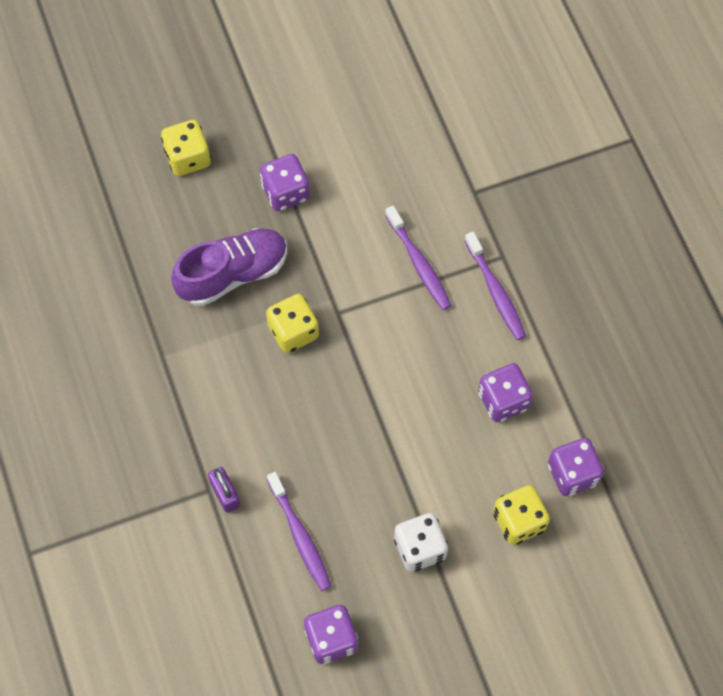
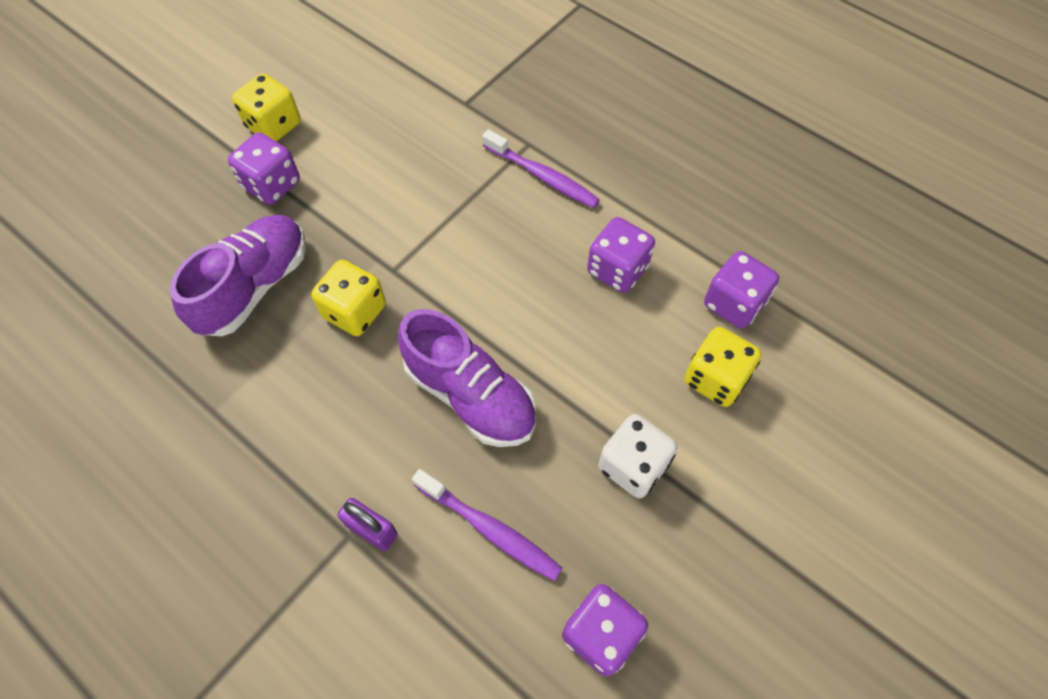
camera: 30 degrees left, 5 degrees down
yellow dice [161,120,211,176] -> yellow dice moved to [232,73,301,142]
purple toothbrush [385,206,452,310] -> none
none -> purple shoe [398,309,536,447]

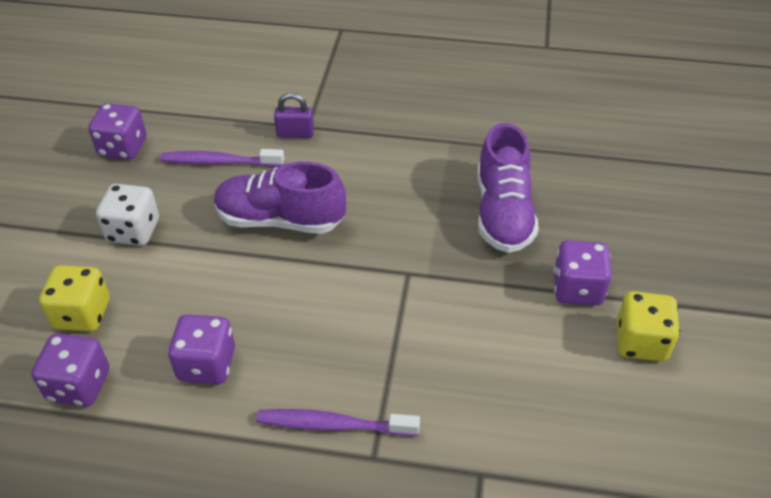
camera: 150 degrees right, 15 degrees down
yellow dice [311,260,386,336] -> none

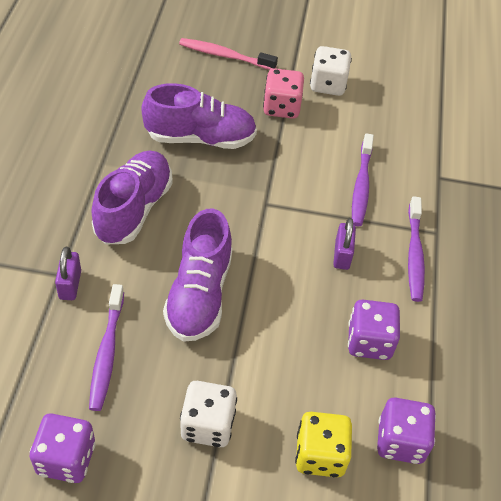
camera: 95 degrees left, 5 degrees up
purple dice [554,240,612,306] -> pink dice [263,68,304,119]
yellow dice [617,291,680,362] -> white dice [310,46,352,96]
none -> purple shoe [91,150,173,244]
none -> pink toothbrush [179,38,278,70]
none -> purple padlock [333,218,356,270]
none -> purple toothbrush [352,133,374,226]

